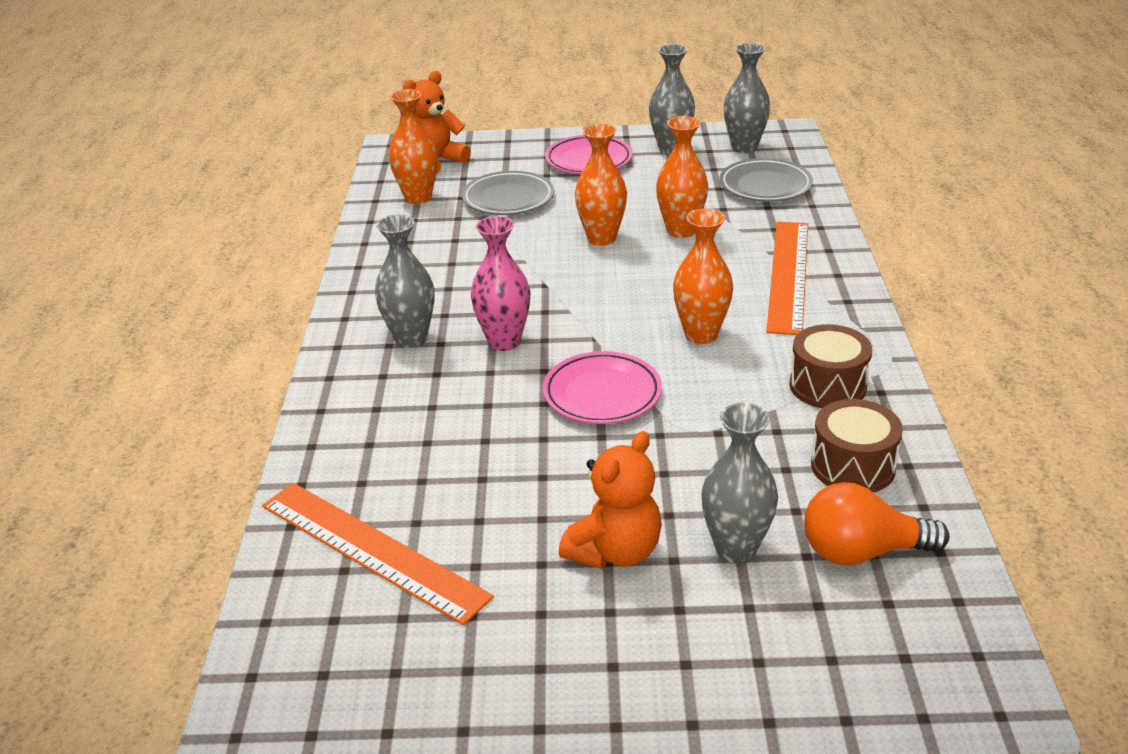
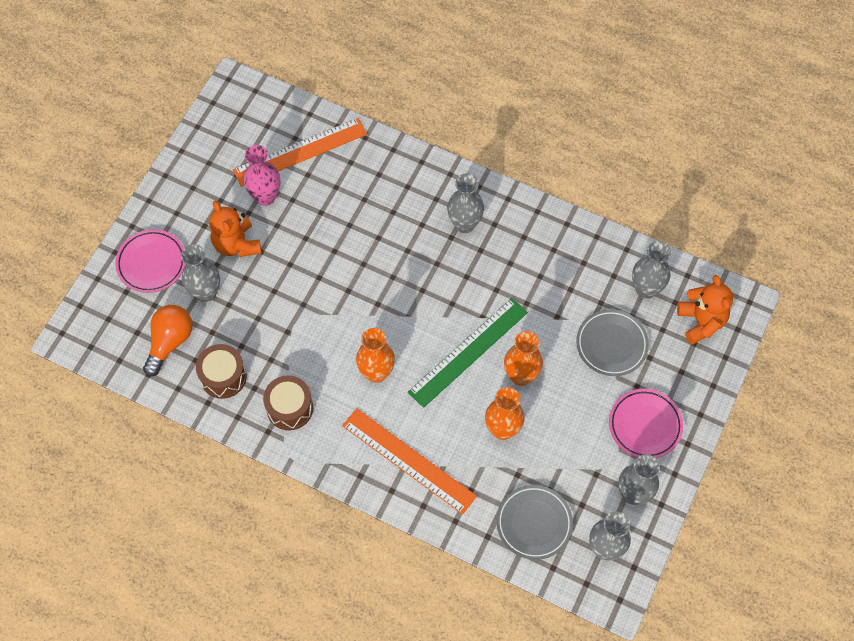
camera: 115 degrees right, 30 degrees up
orange vase [389,89,438,204] -> grey vase [632,241,671,299]
pink vase [471,216,530,351] -> pink vase moved to [244,145,280,206]
pink plate [543,351,662,424] -> pink plate moved to [115,229,185,293]
none -> green ruler [408,298,528,408]

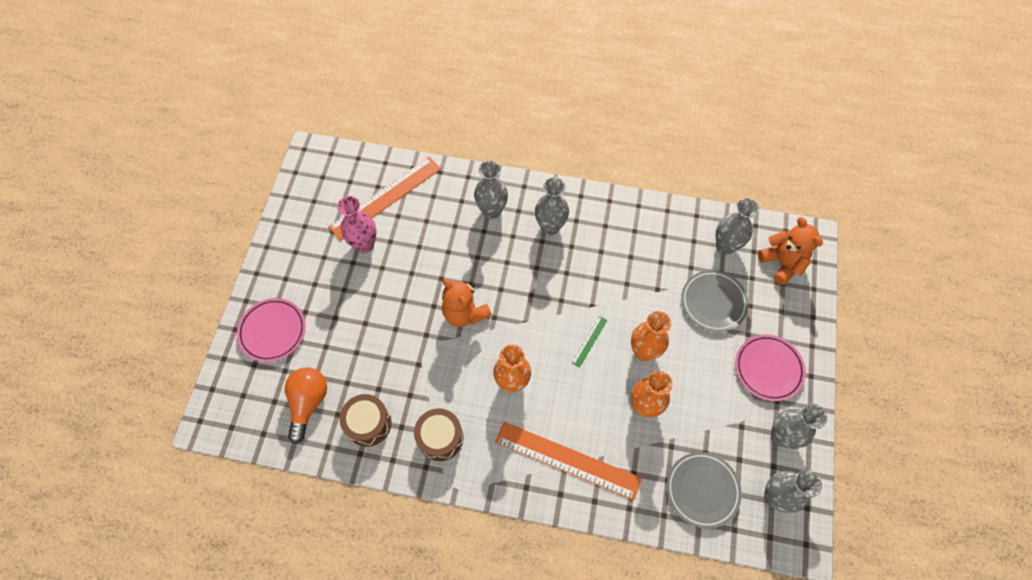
camera: 15 degrees left, 0 degrees up
grey vase [181,244,220,302] -> grey vase moved to [474,160,508,219]
orange teddy bear [209,200,261,257] -> orange teddy bear moved to [442,278,492,327]
green ruler [408,298,528,408] -> green ruler [572,316,607,368], size x0.42

